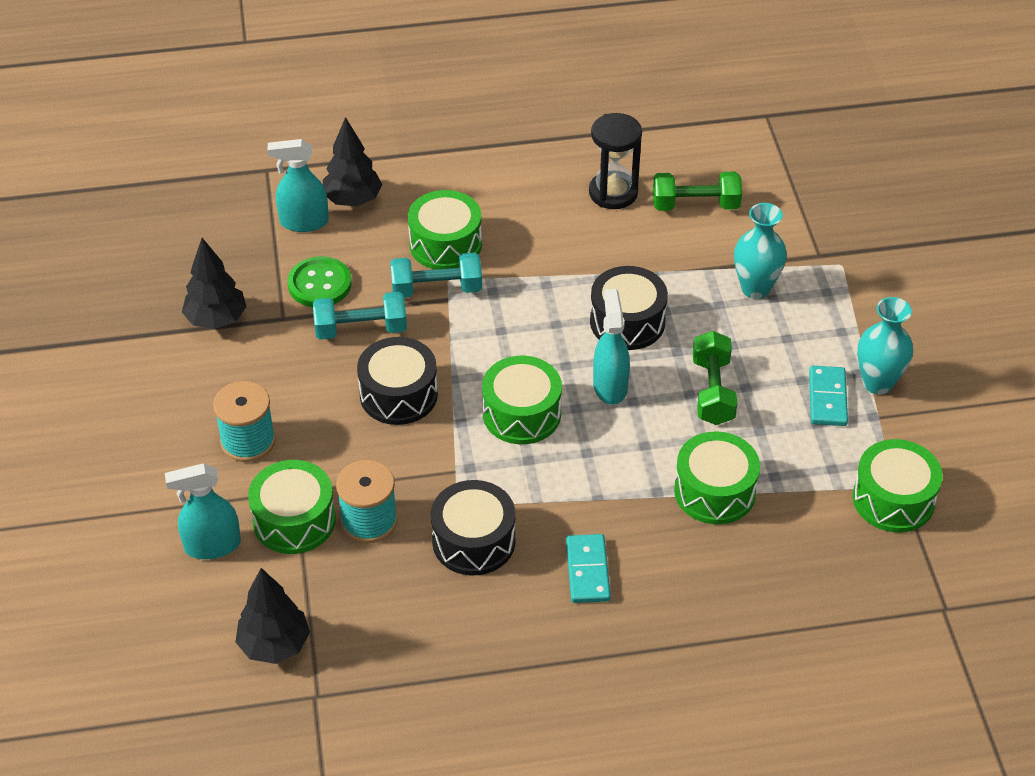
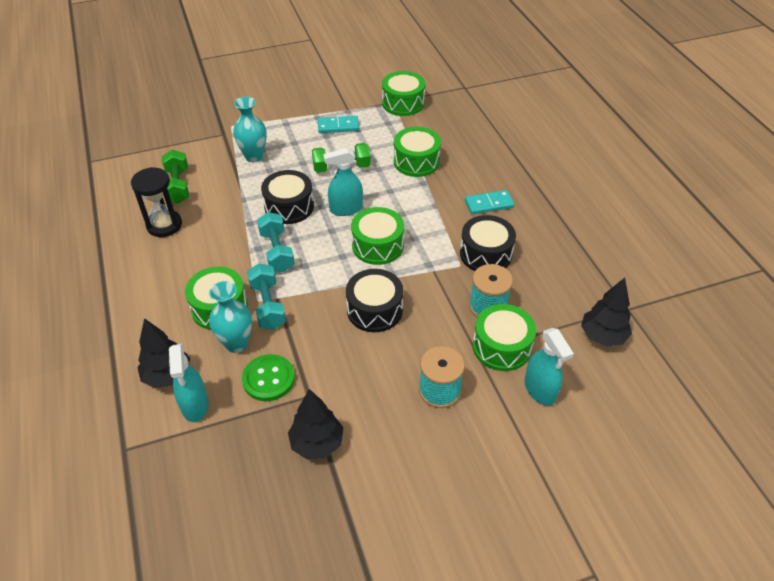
camera: 100 degrees left, 0 degrees up
turquoise dumbbell [313,292,407,340] -> turquoise dumbbell moved to [257,212,295,272]
turquoise vase [857,297,913,395] -> turquoise vase moved to [209,281,252,353]

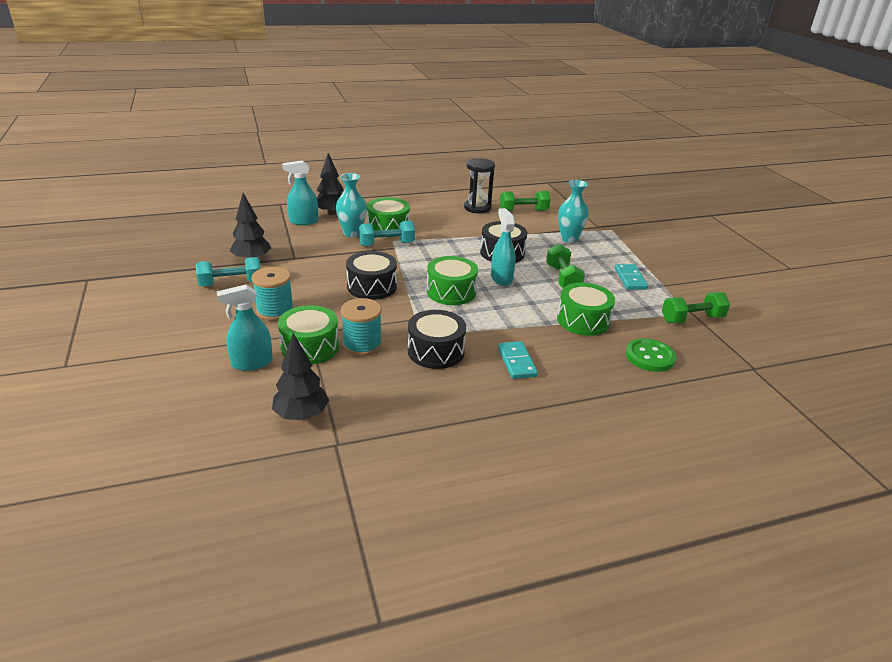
camera: 90 degrees right, 15 degrees down
green button [242,354,295,401] -> green button moved to [626,338,676,372]
turquoise dumbbell [257,212,295,272] -> turquoise dumbbell moved to [196,257,261,286]
green drum [382,71,425,116] -> green dumbbell [662,292,730,323]

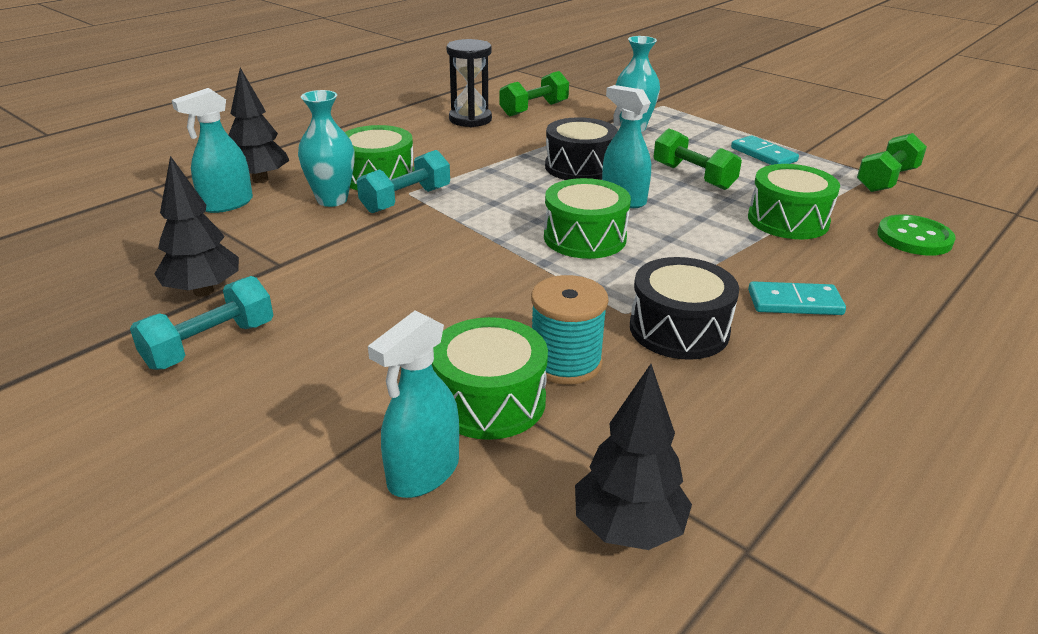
camera: 30 degrees left, 0 degrees up
turquoise spool [252,267,294,321] -> none
black drum [346,251,397,300] -> none
turquoise domino [498,341,538,379] -> turquoise domino turned 45 degrees counterclockwise [748,281,846,315]

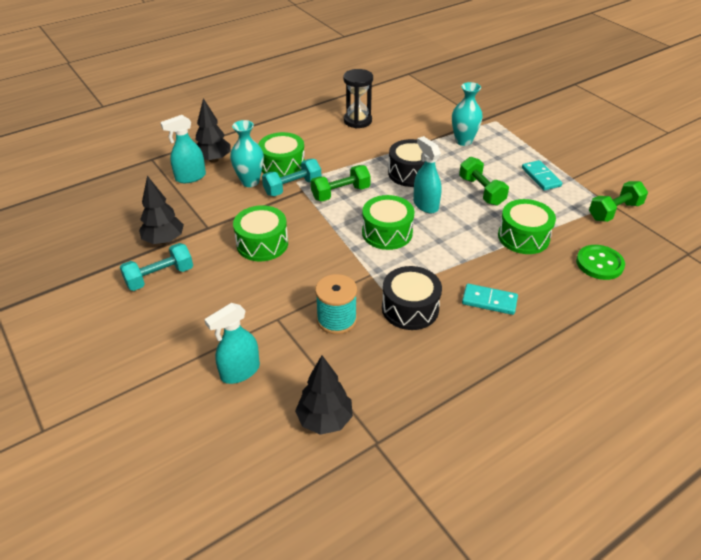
camera: 15 degrees right, 10 degrees up
green drum [431,317,548,440] -> green drum moved to [233,205,288,261]
green dumbbell [499,71,569,117] -> green dumbbell moved to [311,165,371,201]

